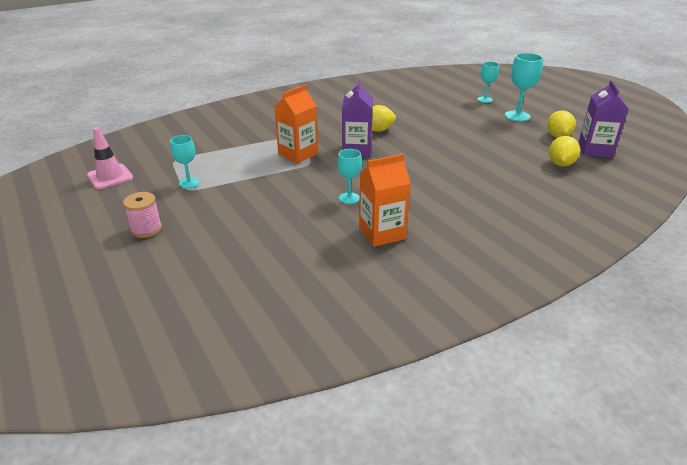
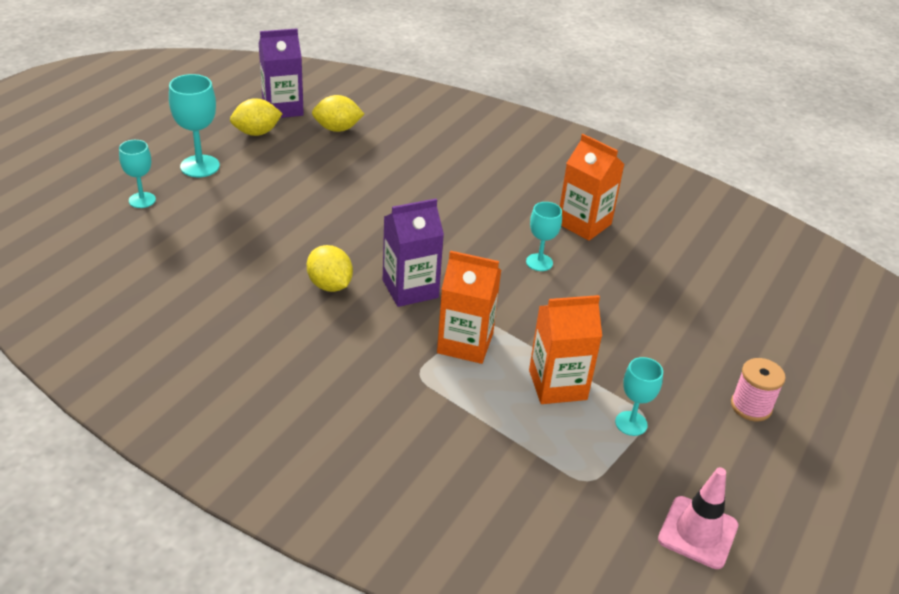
camera: 120 degrees left, 5 degrees up
none -> orange carton [529,295,602,404]

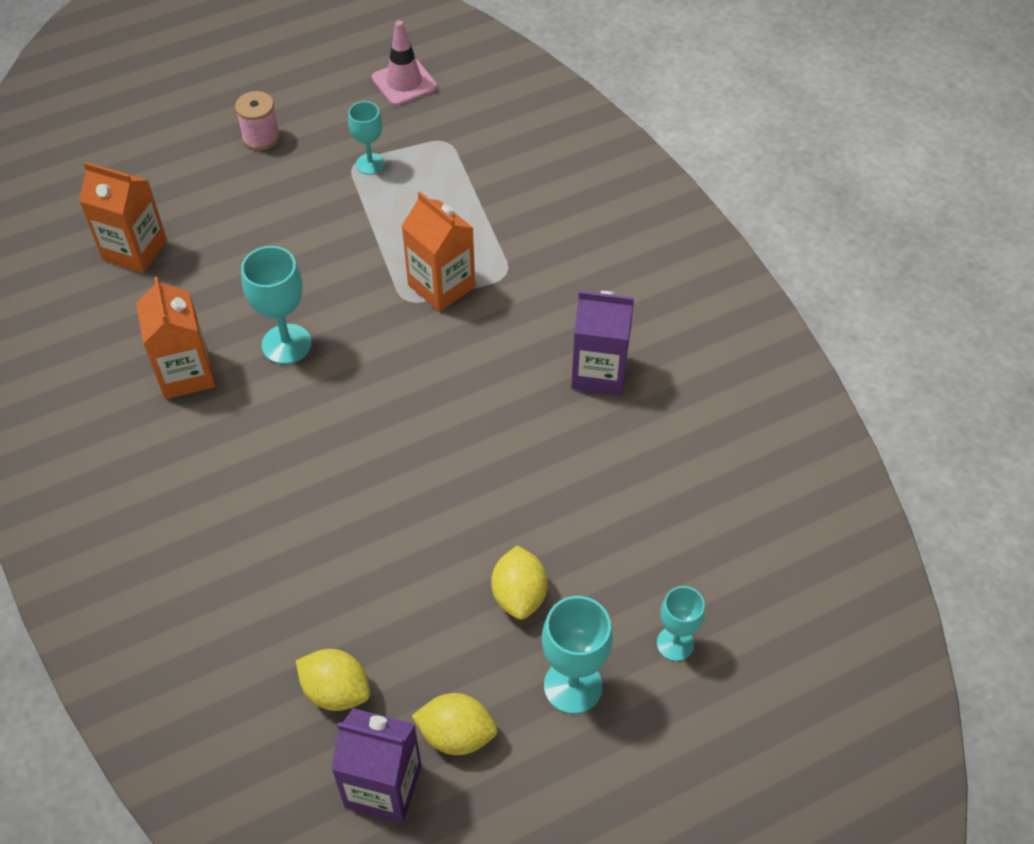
camera: 145 degrees left, 15 degrees up
yellow lemon [307,245,353,292] -> yellow lemon moved to [491,545,548,620]
purple carton [383,199,444,307] -> purple carton moved to [571,291,634,396]
turquoise goblet [526,202,562,271] -> turquoise goblet [241,246,312,364], size x1.55
orange carton [529,295,602,404] -> orange carton moved to [79,162,167,273]

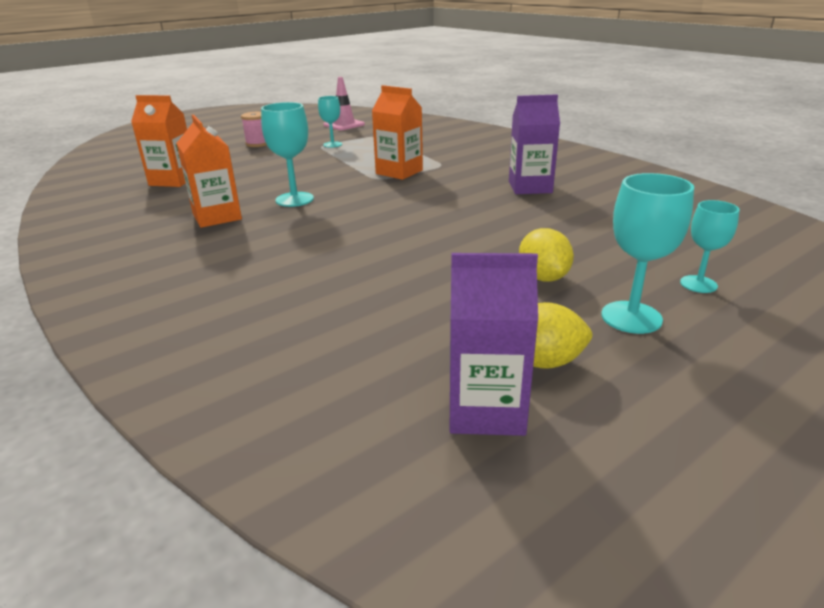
camera: 10 degrees left, 25 degrees down
yellow lemon [296,649,370,711] -> none

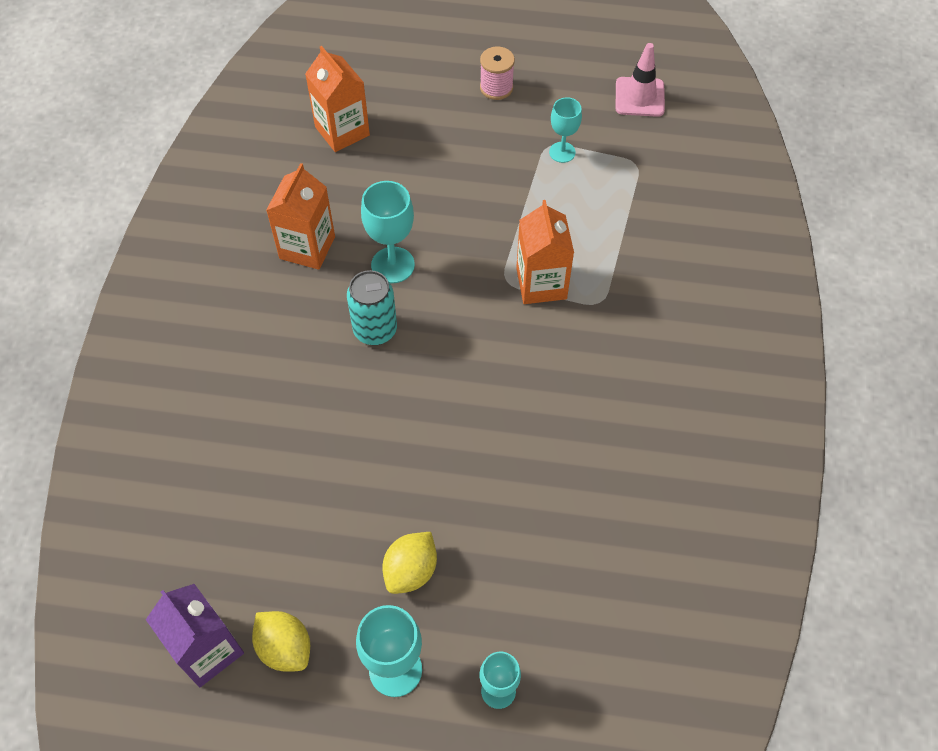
camera: 45 degrees right, 30 degrees up
purple carton [509,94,560,194] -> none
none -> turquoise can [347,270,397,345]

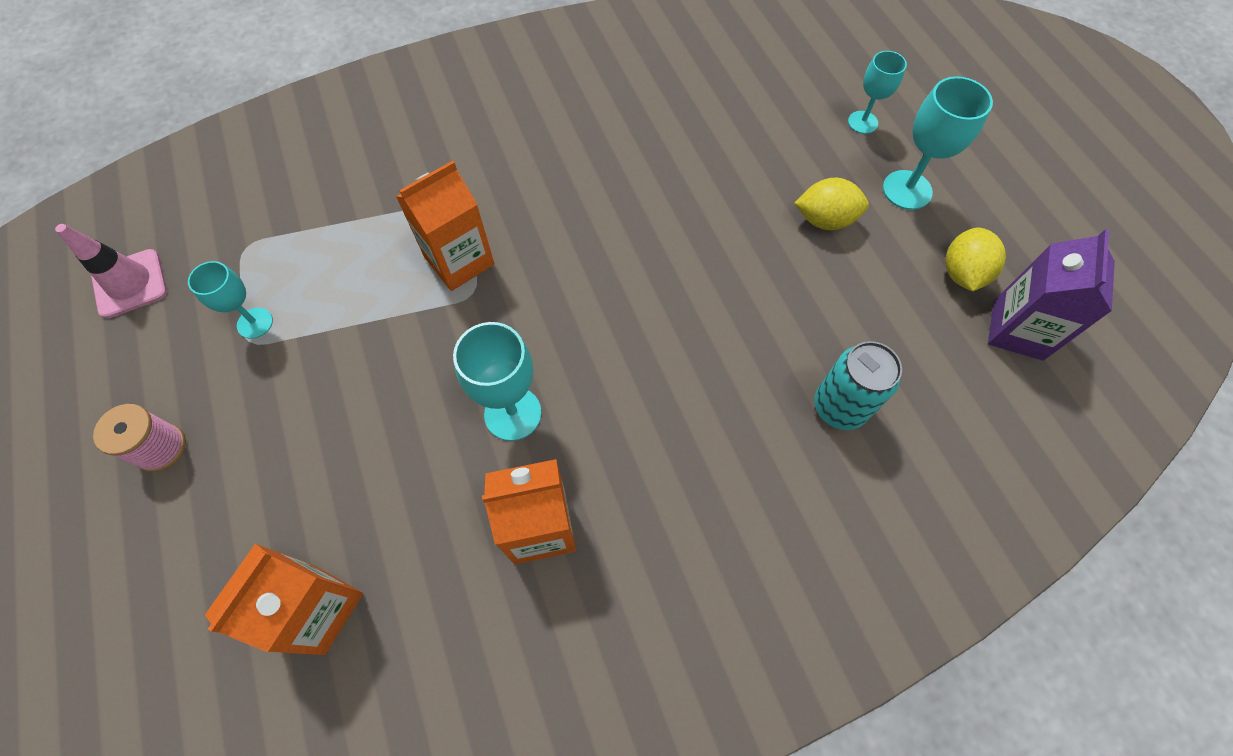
camera: 120 degrees left, 5 degrees up
turquoise can [347,270,397,345] -> turquoise can moved to [814,341,902,430]

